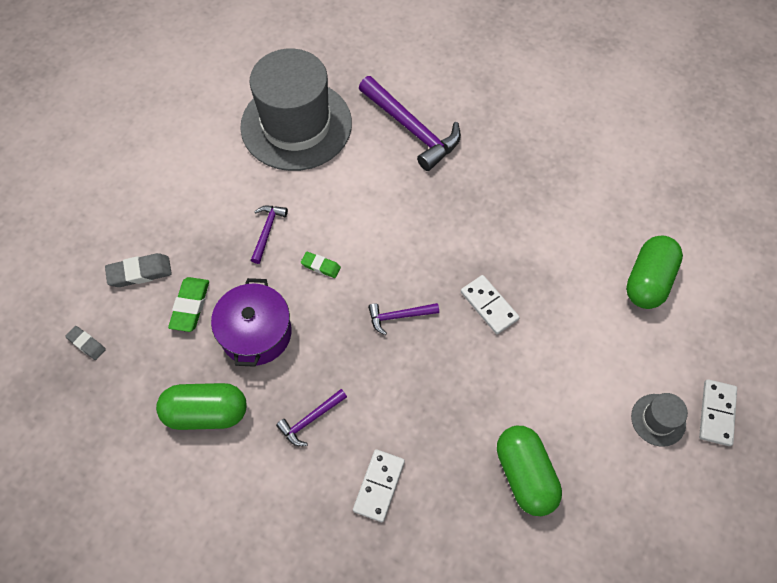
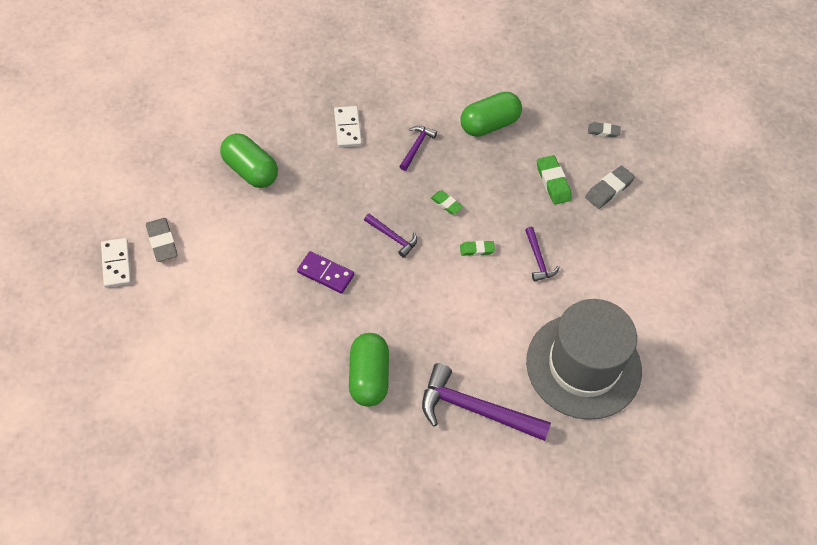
camera: 150 degrees right, 5 degrees down
purple pot [211,278,291,367] -> none
purple hammer [368,303,439,335] -> purple hammer turned 75 degrees clockwise [364,214,417,258]
white domino [461,275,520,334] -> purple domino [297,251,354,294]
green capsule [626,235,683,309] -> green capsule moved to [349,333,389,407]
grey hat [631,393,688,447] -> grey eraser [146,218,178,262]
none -> green eraser [431,191,463,215]

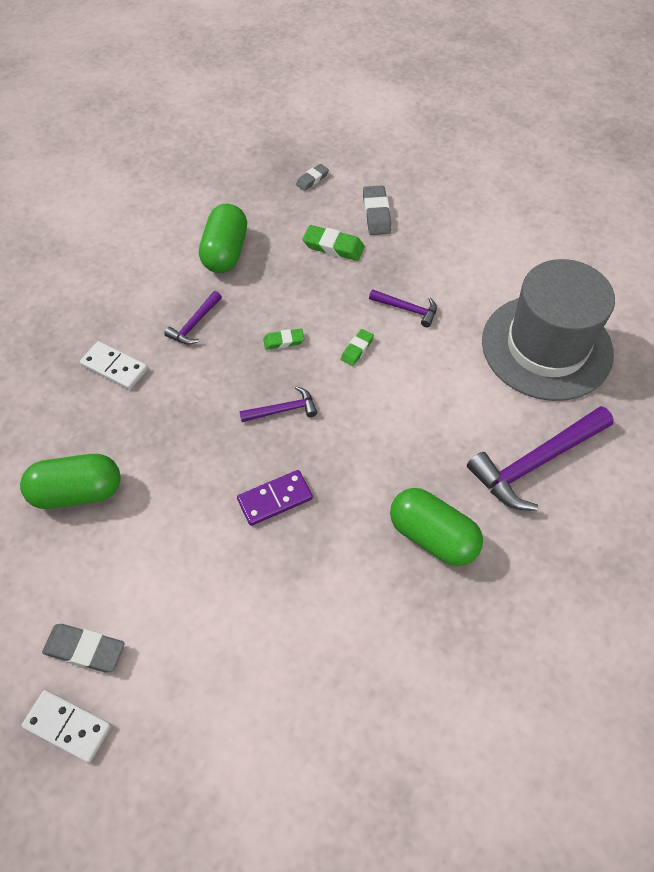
camera: 50 degrees left, 0 degrees up
purple hammer [399,126,437,171] -> purple hammer turned 120 degrees counterclockwise [164,291,222,345]

